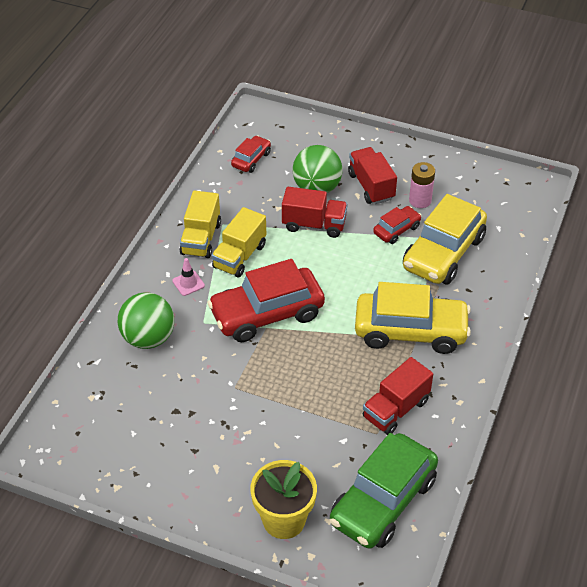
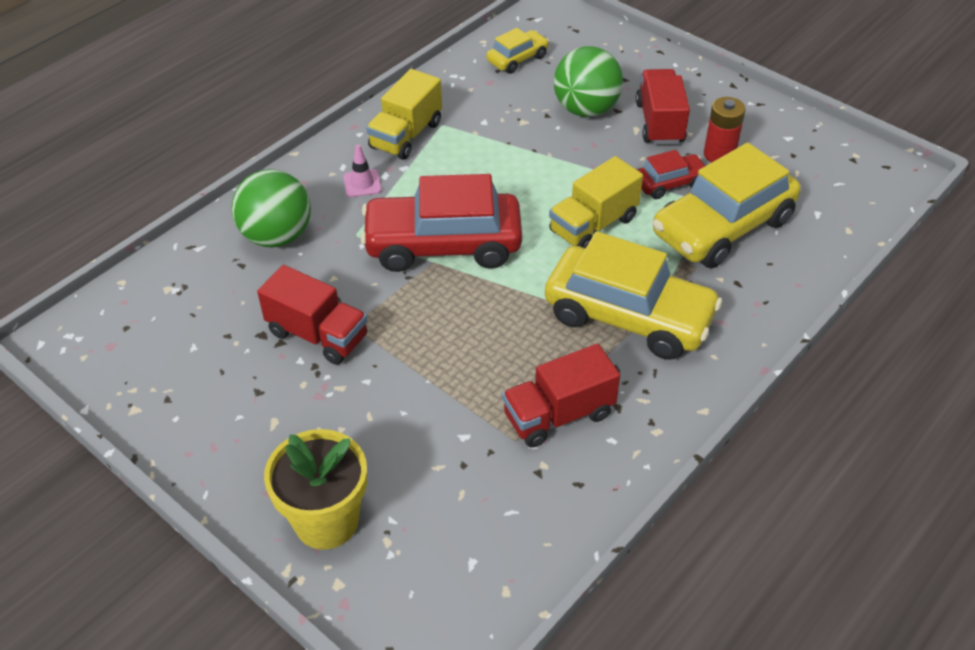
camera: 20 degrees right, 0 degrees up
yellow truck [211,207,266,278] -> yellow truck moved to [549,156,643,248]
red car [231,135,271,173] -> yellow car [487,28,549,74]
red truck [282,187,347,238] -> red truck moved to [257,265,368,365]
green car [330,433,438,549] -> none
pink battery [409,162,435,208] -> red battery [704,97,746,163]

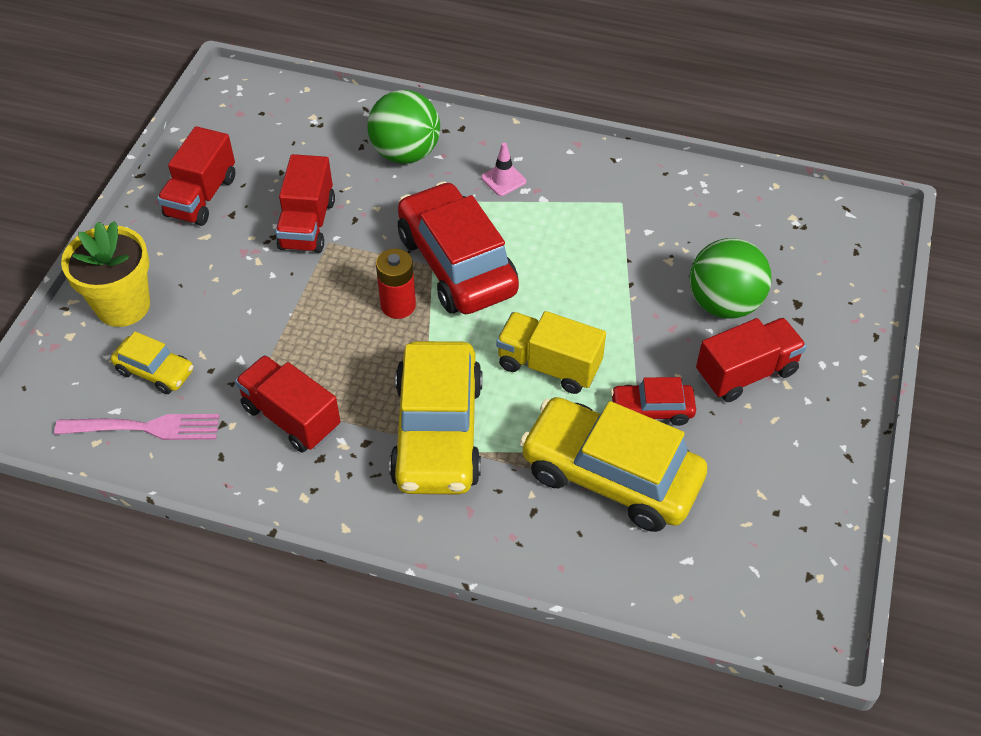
camera: 65 degrees right, 5 degrees up
yellow truck [366,69,442,160] -> none
yellow car [487,28,549,74] -> yellow car moved to [111,331,194,394]
red car [637,150,705,199] -> red car turned 135 degrees clockwise [610,377,696,426]
red battery [704,97,746,163] -> red battery moved to [376,249,416,319]
none -> pink fork [54,414,220,440]
none -> red truck [157,126,235,226]

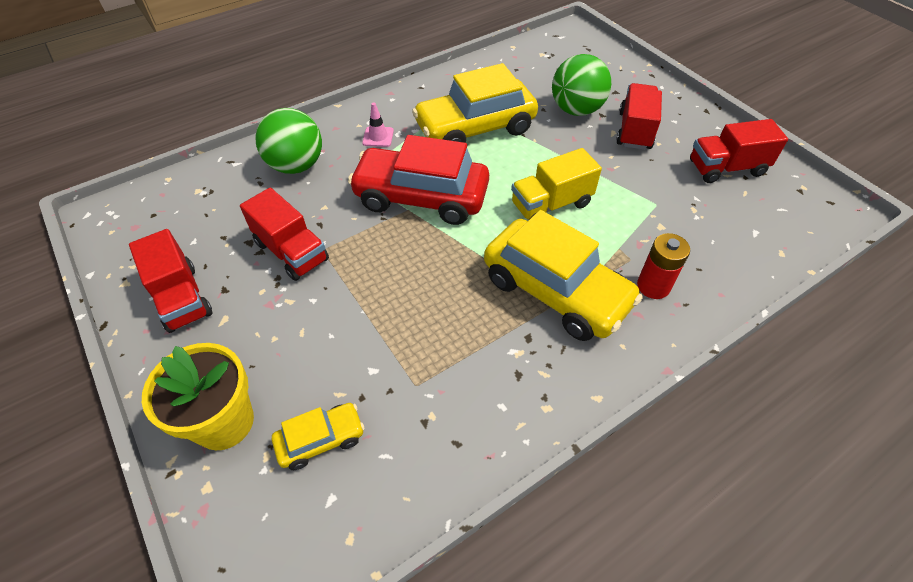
camera: 50 degrees left, 0 degrees up
pink fork [54,414,220,440] -> none
red truck [235,355,340,453] -> red truck moved to [690,119,788,183]
red battery [376,249,416,319] -> red battery moved to [637,233,690,299]
yellow car [520,397,708,532] -> yellow car moved to [412,63,538,143]
red car [610,377,696,426] -> none

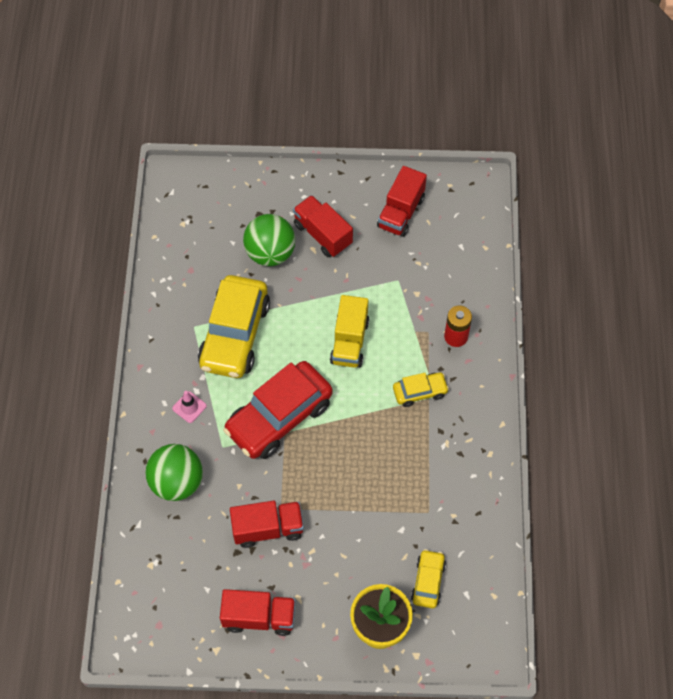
camera: 55 degrees left, 10 degrees up
yellow car [484,210,643,341] -> yellow car [393,372,449,407], size x0.49

